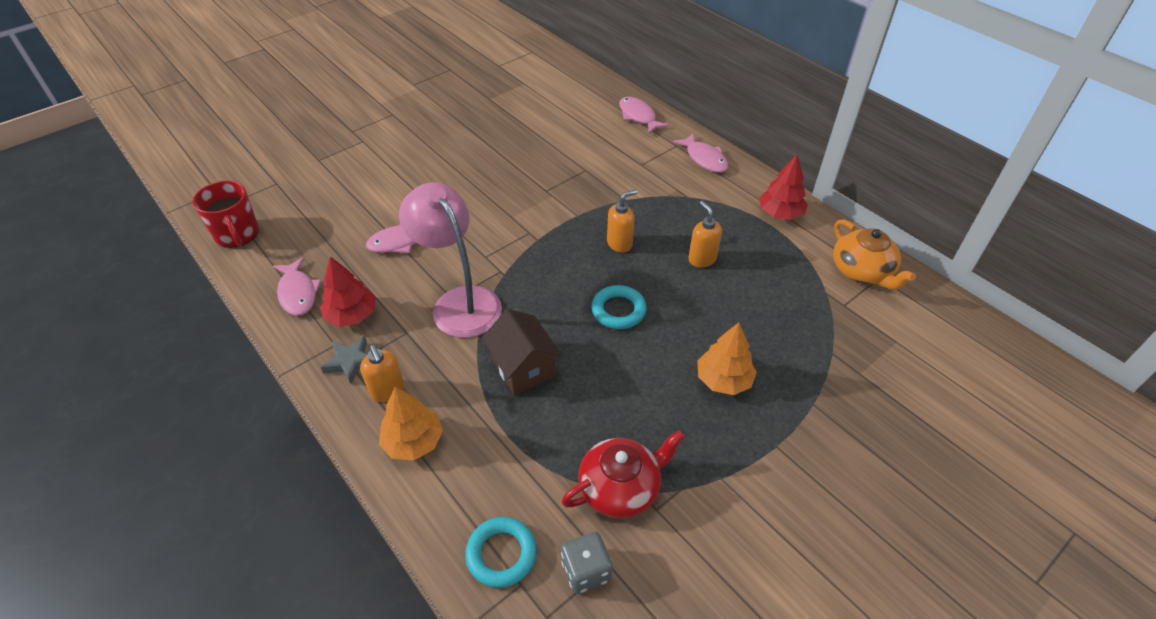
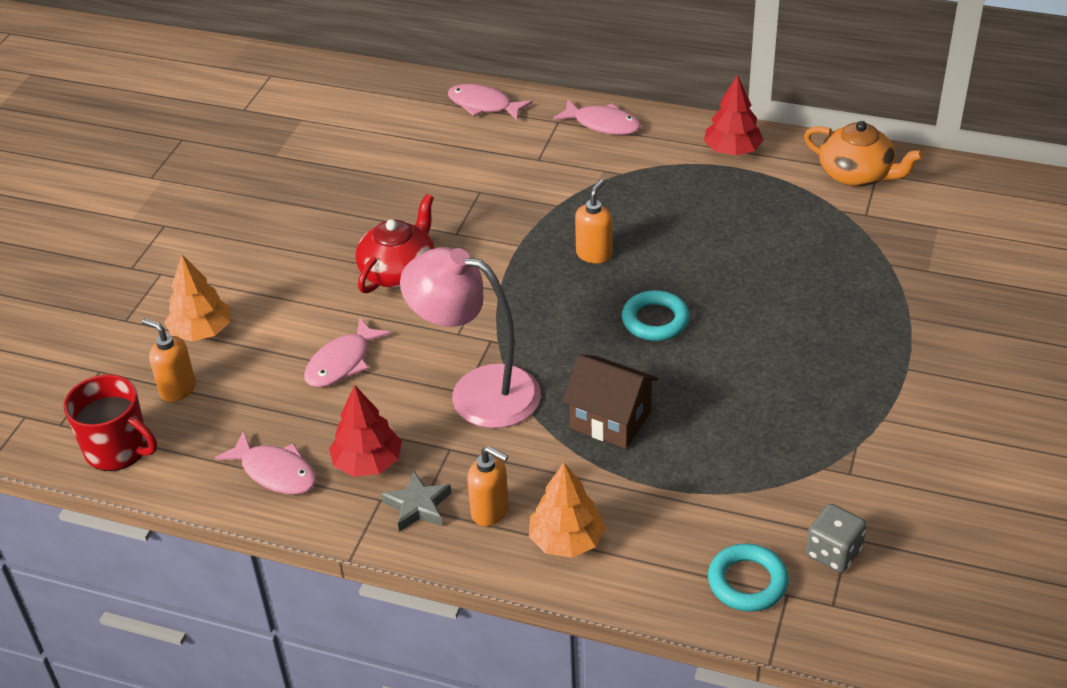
camera: 30 degrees left, 5 degrees down
red teapot [562,430,685,518] -> red teapot moved to [355,194,435,293]
orange soap dispenser [688,201,722,267] -> orange soap dispenser moved to [142,318,196,402]
orange tree [697,322,757,395] -> orange tree moved to [164,255,230,342]

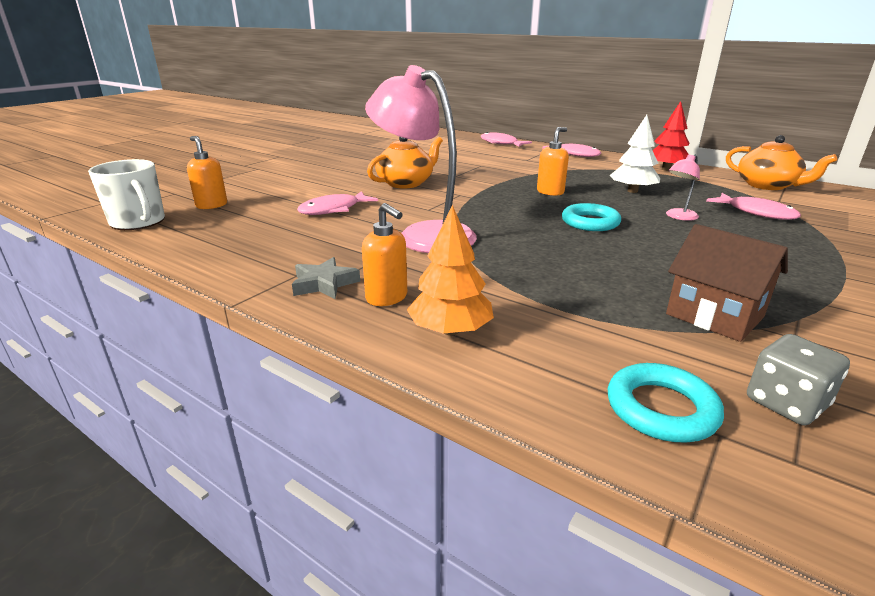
camera: 15 degrees right, 15 degrees down
red mug [63,374,157,471] -> white mug [88,159,165,230]
orange tree [164,255,230,342] -> none
pink fish [215,431,316,494] -> pink fish moved to [707,193,801,220]
red tree [329,385,402,477] -> none
red teapot [355,194,435,293] -> orange teapot [367,137,443,189]
brown house [562,354,659,449] -> brown house moved to [666,224,788,342]
none -> white tree [610,115,660,193]
none -> pink lamp [666,154,700,221]

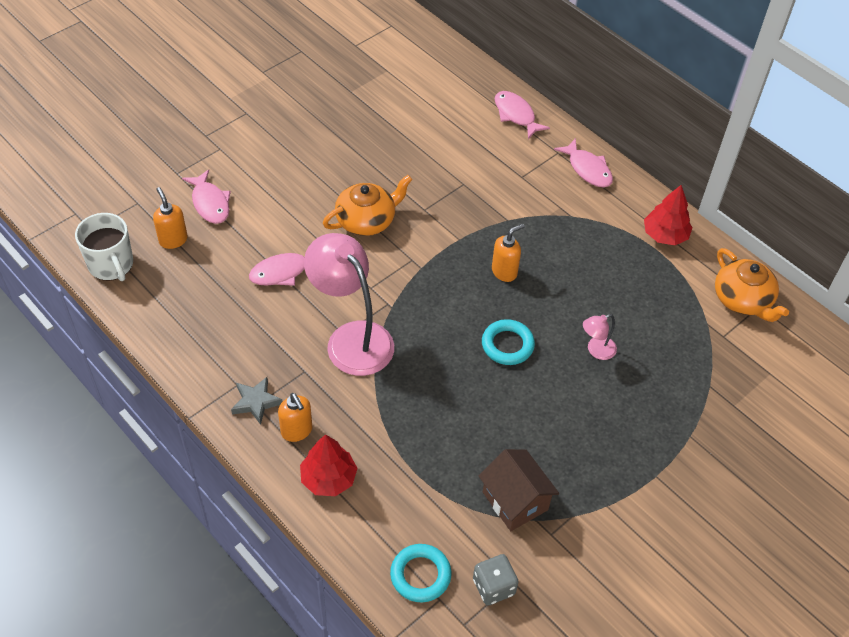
camera: 10 degrees right, 25 degrees up
orange tree [407,205,494,335] -> red tree [300,434,357,496]
white tree [610,115,660,193] -> none
pink fish [707,193,801,220] -> pink fish moved to [182,169,231,224]

